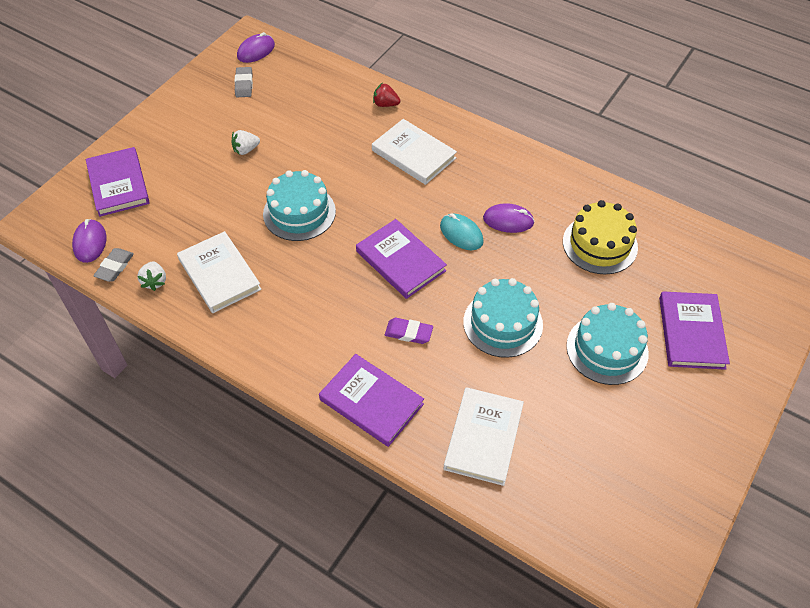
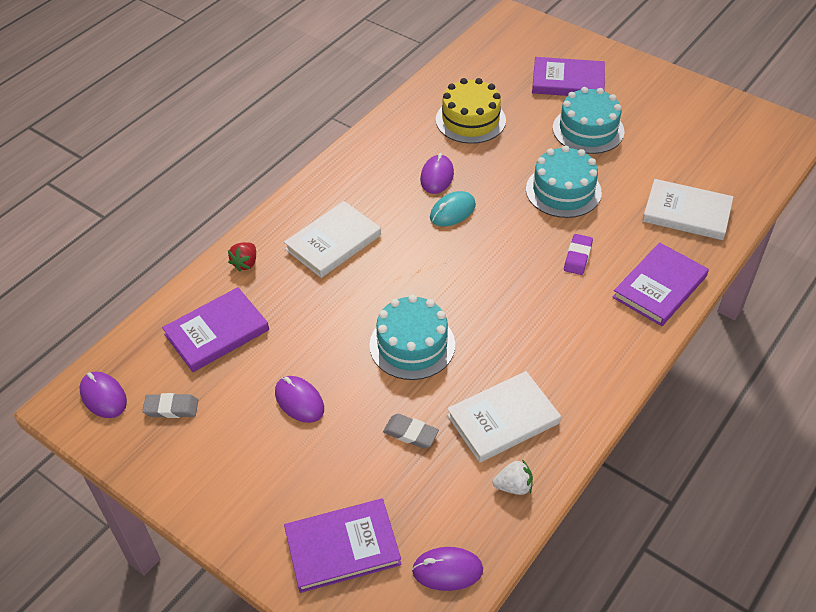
camera: 85 degrees left, 5 degrees down
grey eraser [93,248,134,282] -> grey eraser moved to [383,414,439,449]
white strawberry [231,130,260,155] -> purple mouse [275,376,324,423]
purple book [356,219,447,299] -> purple book moved to [162,287,269,372]

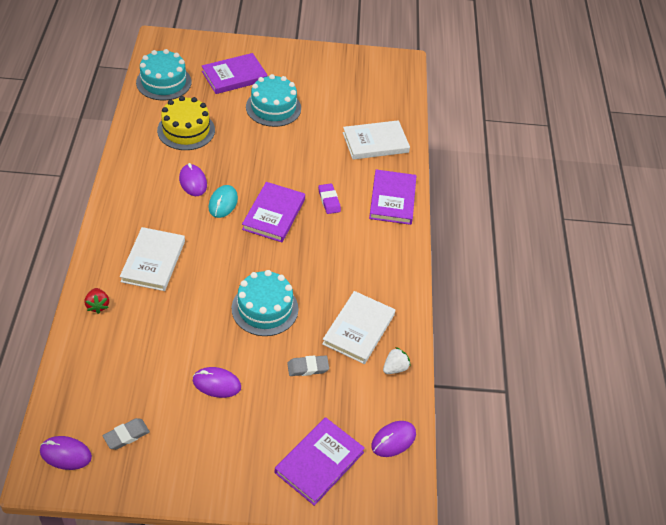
camera: 40 degrees left, 0 degrees up
purple book [162,287,269,372] -> purple book moved to [242,182,305,242]
turquoise cake [526,146,602,218] -> turquoise cake moved to [136,49,191,100]

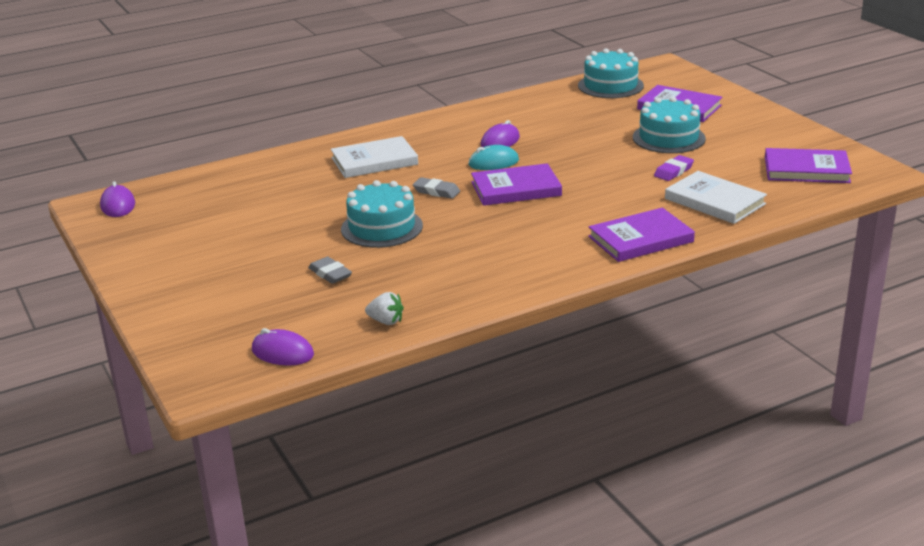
camera: 65 degrees right, 20 degrees down
red strawberry [85,288,109,314] -> none
grey eraser [103,418,150,450] -> grey eraser moved to [413,177,460,199]
yellow cake [157,96,215,150] -> none
purple mouse [193,367,241,398] -> none
purple book [275,417,365,506] -> purple book moved to [765,148,852,183]
purple eraser [318,183,341,214] -> purple eraser moved to [654,155,694,181]
white book [322,291,395,364] -> none

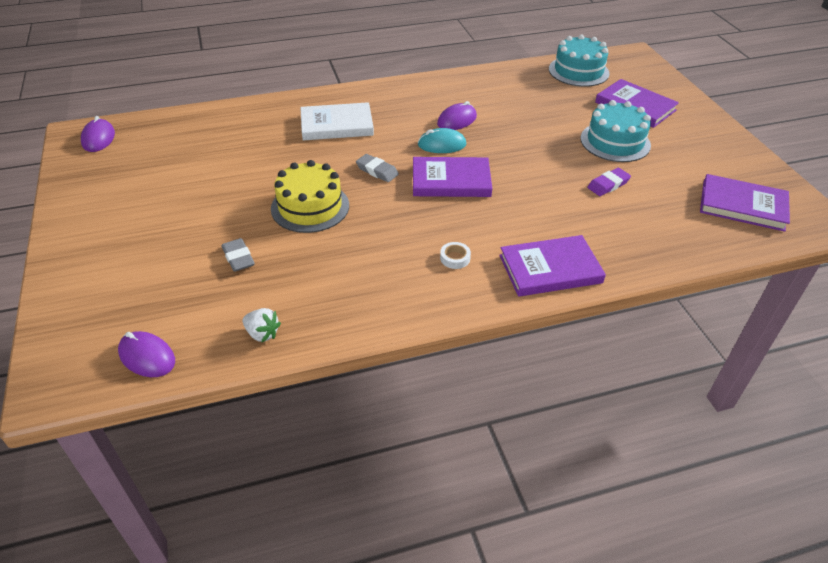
camera: 10 degrees right, 15 degrees up
turquoise cake [341,180,423,248] -> yellow cake [271,160,349,233]
white book [665,171,767,224] -> none
none -> white tape [440,242,471,269]

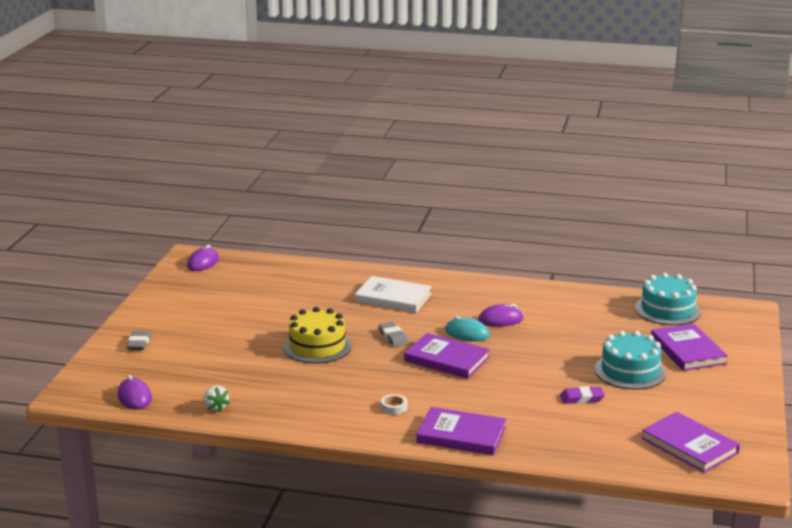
camera: 30 degrees right, 20 degrees down
grey eraser [222,238,255,272] -> grey eraser moved to [127,331,151,350]

